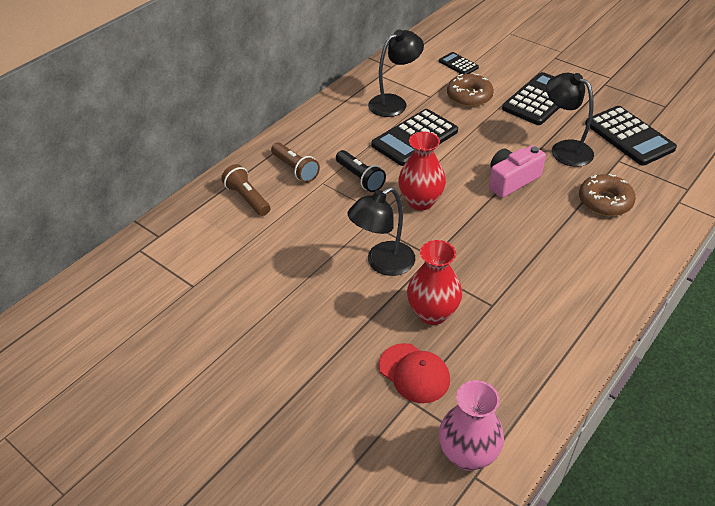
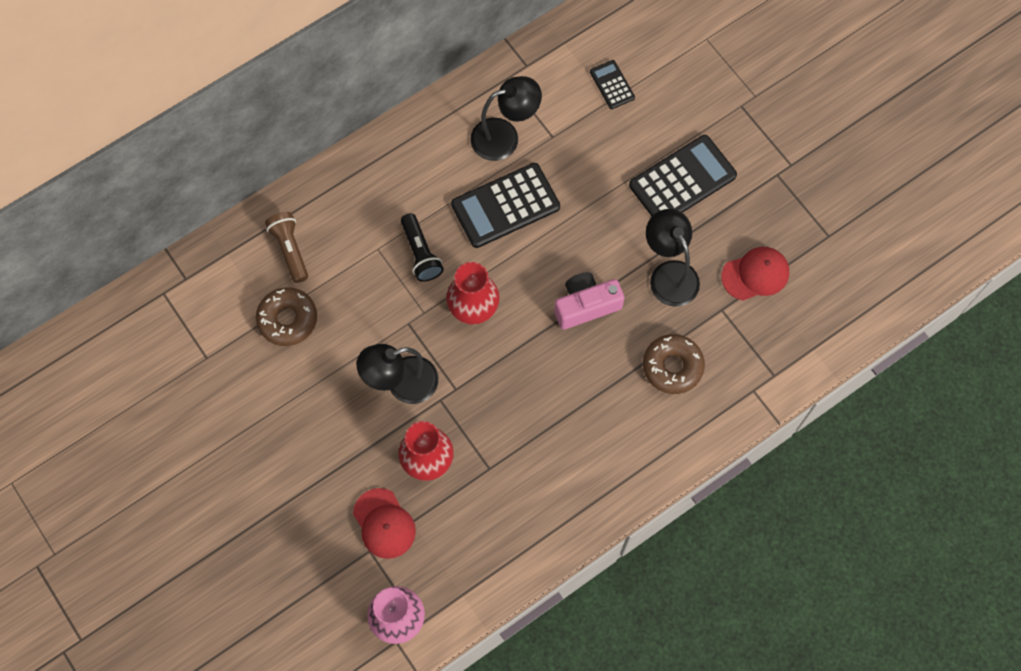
camera: 15 degrees right, 25 degrees up
brown flashlight [271,142,320,183] -> none
brown donut [447,73,494,107] -> brown donut moved to [256,287,317,346]
black calculator [585,106,677,165] -> red cap [721,247,789,301]

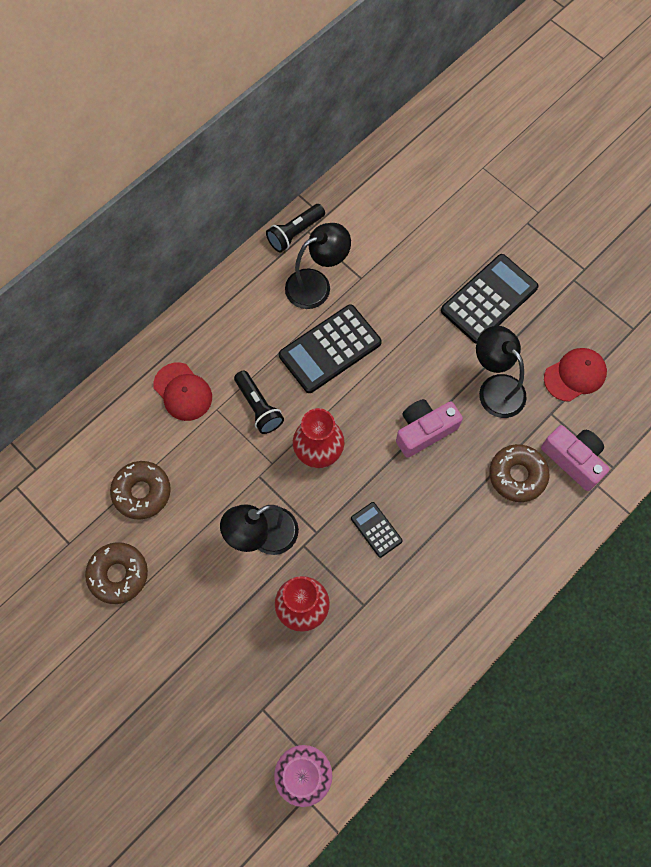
camera: 10 degrees left, 0 degrees up
brown flashlight [265,212,308,283] -> none
red cap [353,488,416,559] -> red cap moved to [153,363,212,421]
black calculator [590,60,635,109] -> black calculator moved to [351,502,403,558]
none -> brown donut [85,542,148,604]
none -> black flashlight [266,204,325,253]
none -> pink camera [541,425,609,491]

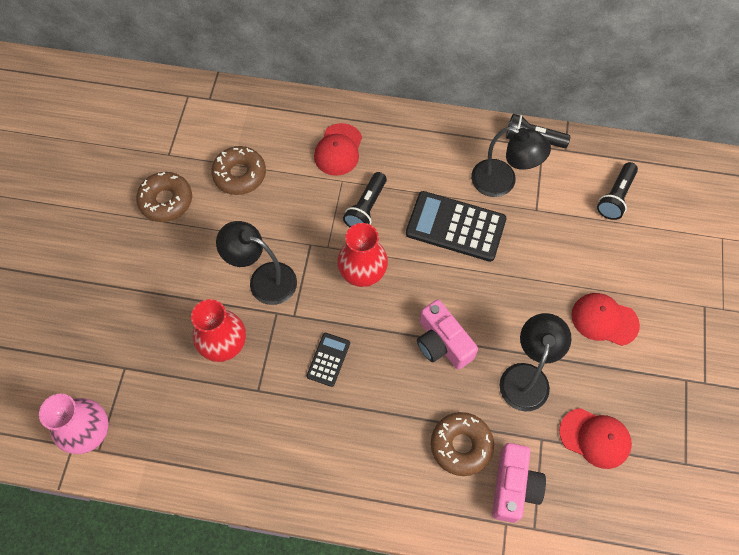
camera: 55 degrees right, 5 degrees down
pink camera [396,399,463,458] -> pink camera turned 150 degrees counterclockwise [417,299,478,370]
black calculator [441,254,539,343] -> red cap [572,293,640,346]
none -> black flashlight [597,162,638,220]

